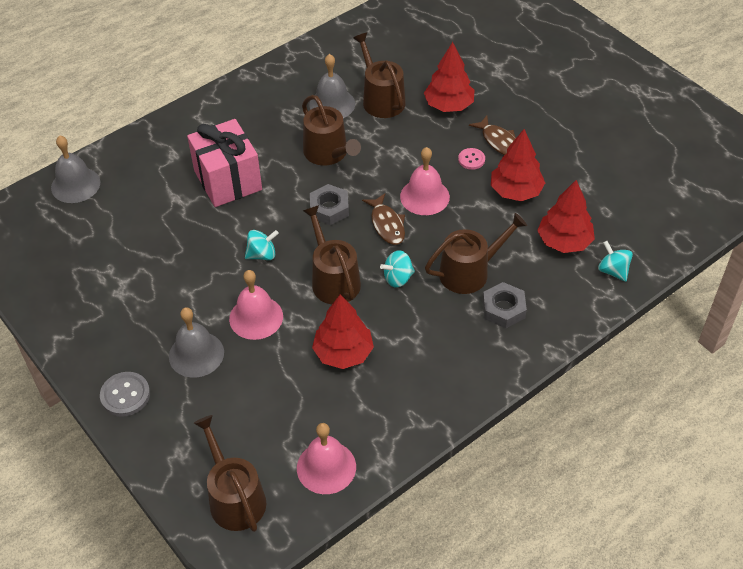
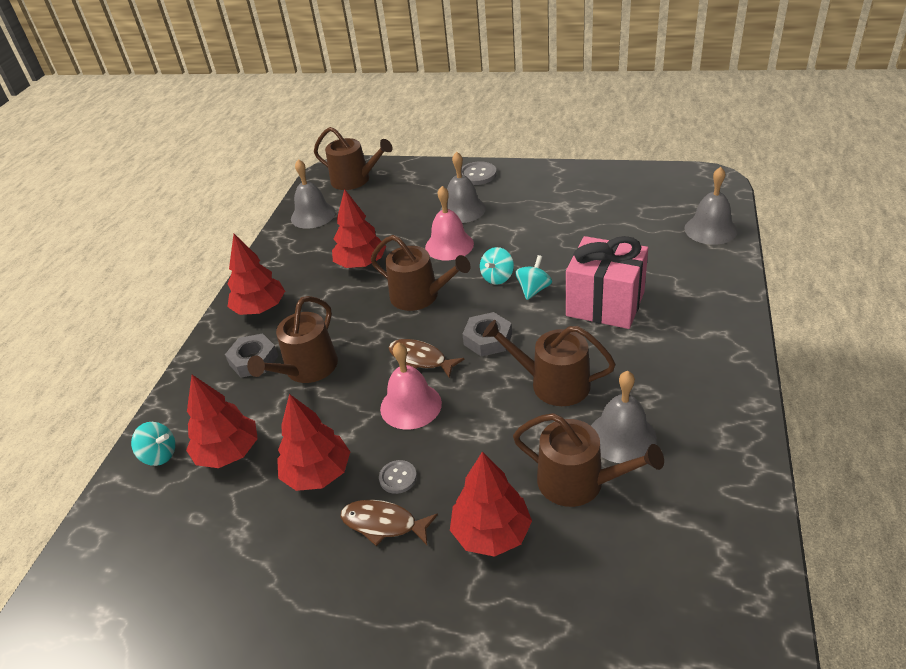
camera: 145 degrees right, 10 degrees down
pink bell [297,423,356,494] -> grey bell [291,159,336,229]
turquoise spinning top [380,250,415,287] -> turquoise spinning top moved to [515,255,552,300]
pink button [458,148,485,170] -> grey button [379,460,417,494]
none -> red tree [228,234,285,315]

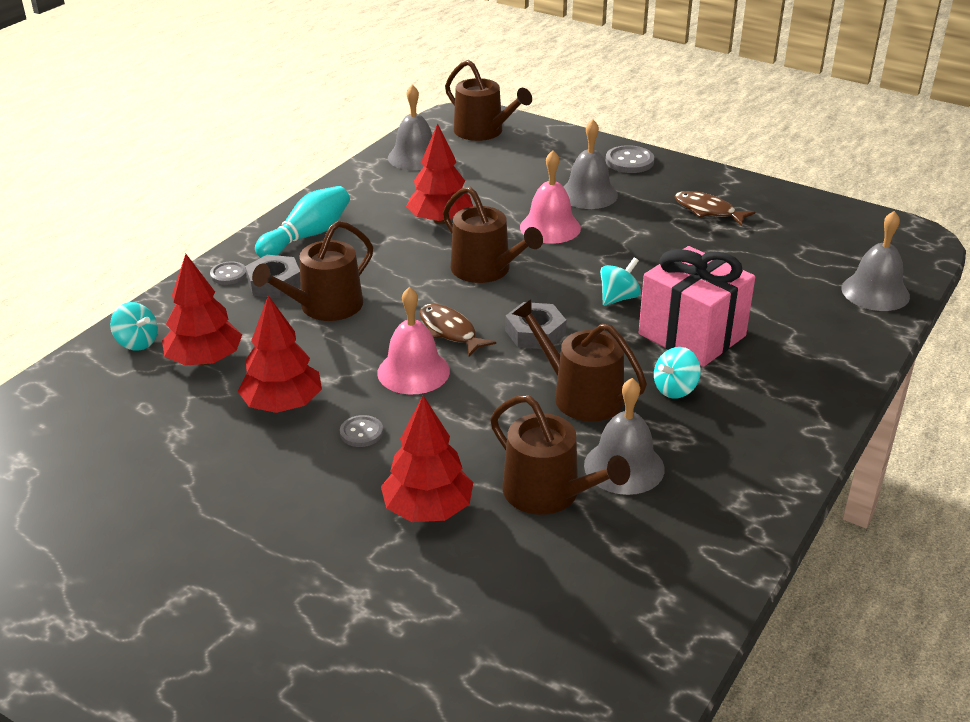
camera: 15 degrees right, 5 degrees down
red tree [228,234,285,315] -> turquoise bowling pin [255,186,350,258]
brown fish [340,500,438,546] -> brown fish moved to [675,191,755,226]
turquoise spinning top [480,247,514,285] -> turquoise spinning top moved to [654,347,701,399]
none -> grey button [210,261,246,285]

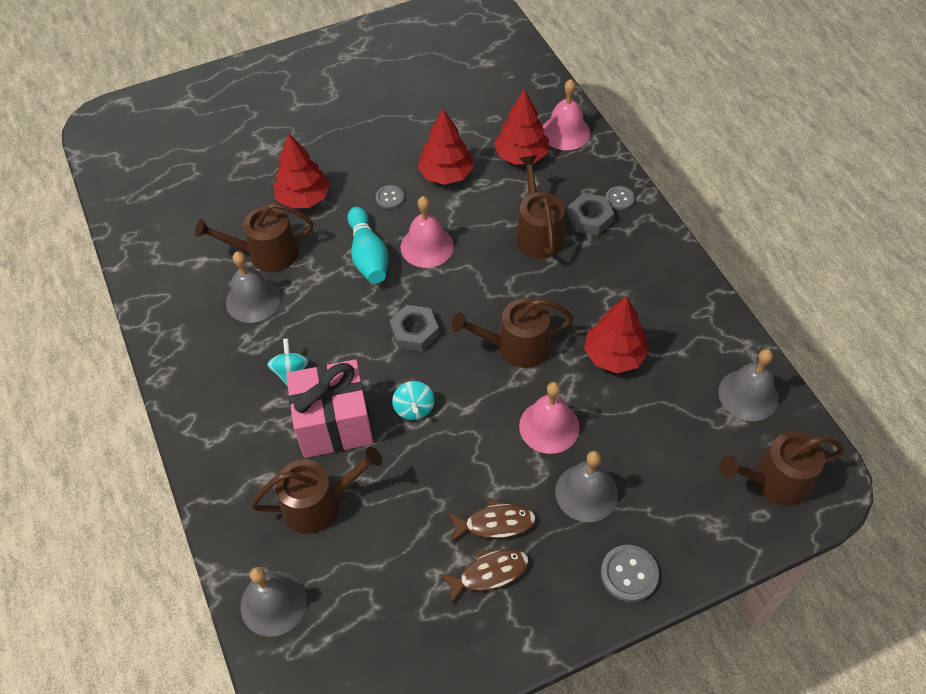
camera: 125 degrees right, 20 degrees up
turquoise spinning top [110,302,158,351] -> pink bell [543,79,590,150]
turquoise bowling pin [255,186,350,258] -> turquoise bowling pin moved to [347,207,388,284]
brown fish [419,304,496,357] -> brown fish moved to [448,498,536,543]
brown watering can [512,299,647,422] -> brown watering can moved to [251,447,382,534]

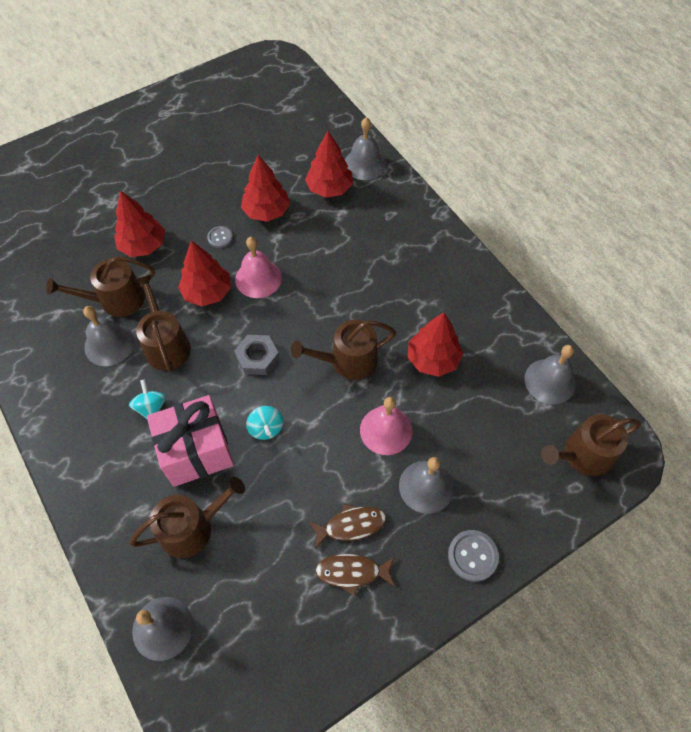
camera: 10 degrees left, 5 degrees up
turquoise bowling pin [347,207,388,284] -> red tree [178,240,231,306]
brown fish [439,549,529,604] -> brown fish turned 150 degrees counterclockwise [315,554,395,596]
brown watering can [515,155,565,258] -> brown watering can moved to [136,274,191,372]
pink bell [543,79,590,150] -> grey bell [345,117,386,180]
grey nut [567,193,614,236] -> none
grey button [606,186,635,210] -> none

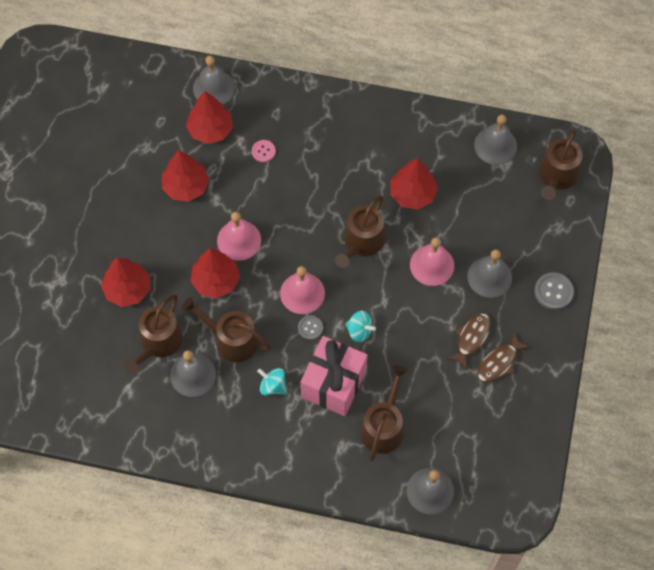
camera: 45 degrees left, 5 degrees up
grey button [207,226,233,248] -> grey button moved to [298,315,323,340]
grey nut [234,335,279,375] -> pink bell [280,266,325,314]
none -> pink button [252,140,276,162]

